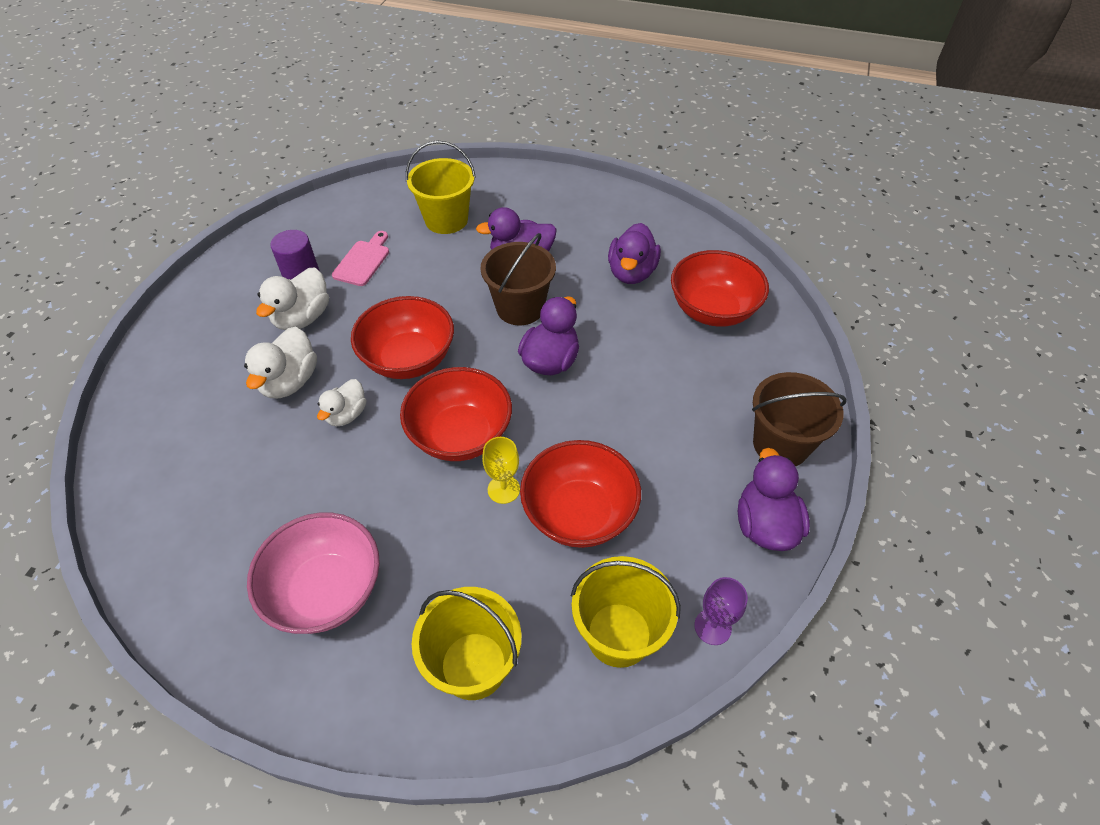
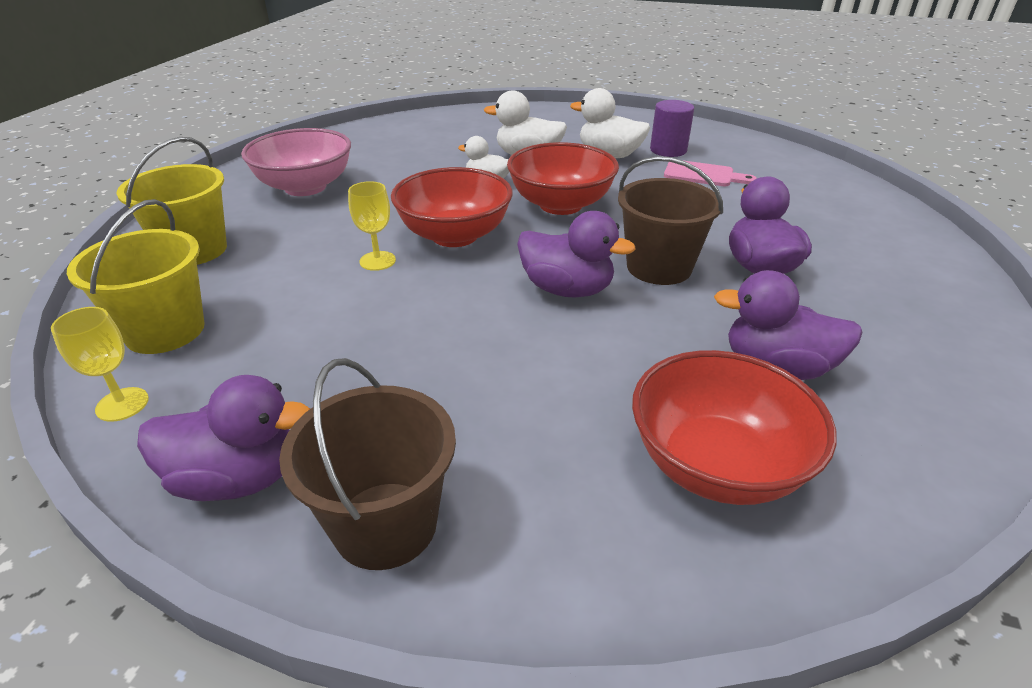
camera: 90 degrees right, 15 degrees down
yellow bucket [406,140,476,234] -> none
red bowl [520,440,641,548] -> none
purple goblet [695,577,748,645] -> yellow goblet [51,307,149,422]

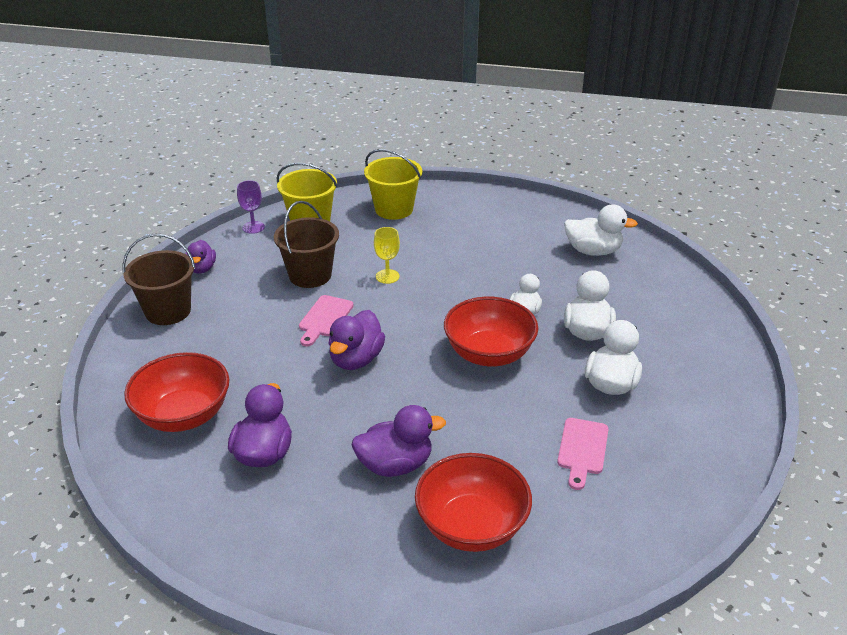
camera: 85 degrees right, 0 degrees up
yellow goblet [51,307,149,422] -> purple goblet [237,180,265,234]
purple duck [137,375,310,501] -> purple duck [185,240,216,274], size x0.65
pink bowl [241,128,351,196] -> none
red bowl [391,167,513,247] -> red bowl moved to [415,453,532,552]
brown bucket [618,156,723,285] -> brown bucket moved to [274,201,339,288]
purple cylinder [650,100,694,157] -> none
none -> pink cutting board [299,295,354,347]
none -> white duck [564,204,638,256]

